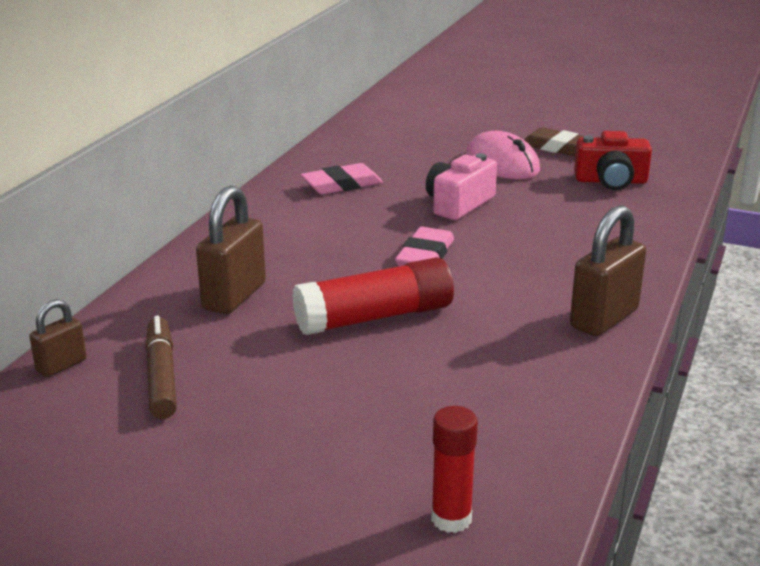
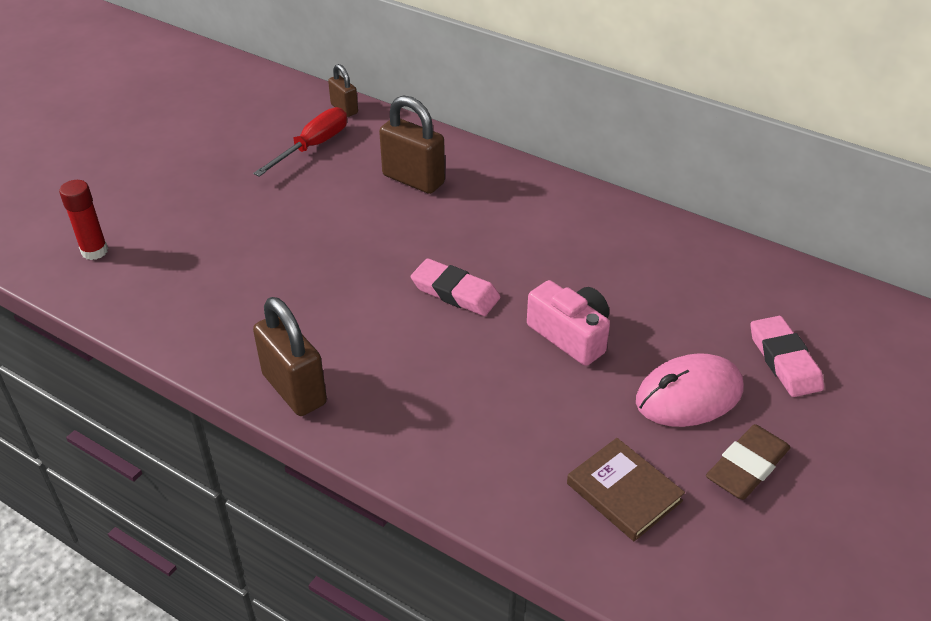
camera: 100 degrees right, 15 degrees up
brown marker [145,316,177,419] -> red screwdriver [253,107,347,177]
red glue stick [292,257,454,335] -> none
pink eraser [301,163,383,195] -> pink eraser moved to [750,316,824,397]
red camera [574,131,652,190] -> brown book [567,438,685,541]

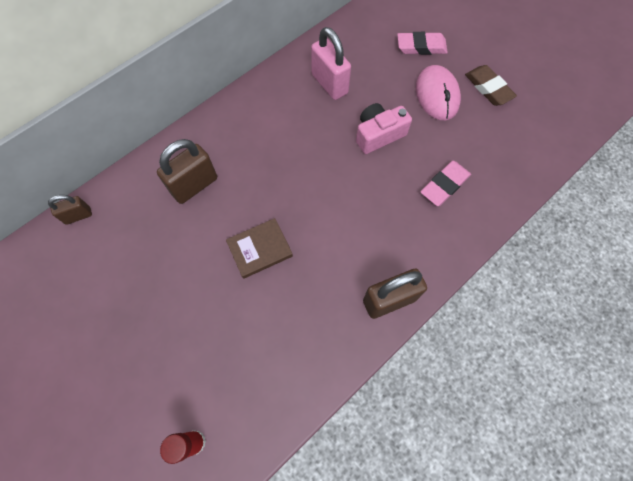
camera: 75 degrees left, 25 degrees up
red screwdriver [253,107,347,177] -> none
pink eraser [411,258,500,316] -> pink eraser moved to [420,161,471,206]
brown book [567,438,685,541] -> brown book moved to [226,218,293,279]
none -> pink padlock [311,27,351,100]

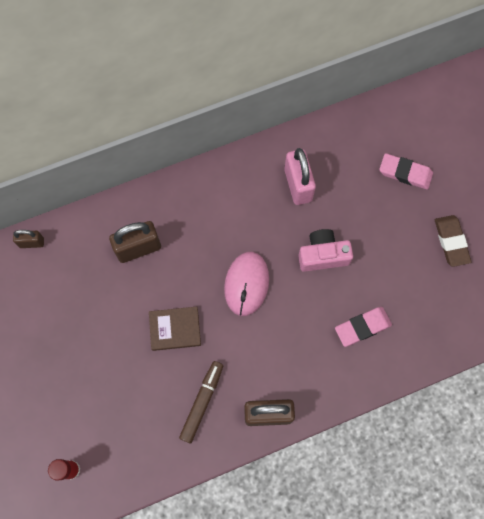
camera: 20 degrees right, 5 degrees up
pink mouse [416,65,461,120] -> pink mouse moved to [224,252,269,316]
none -> brown marker [179,361,223,444]

